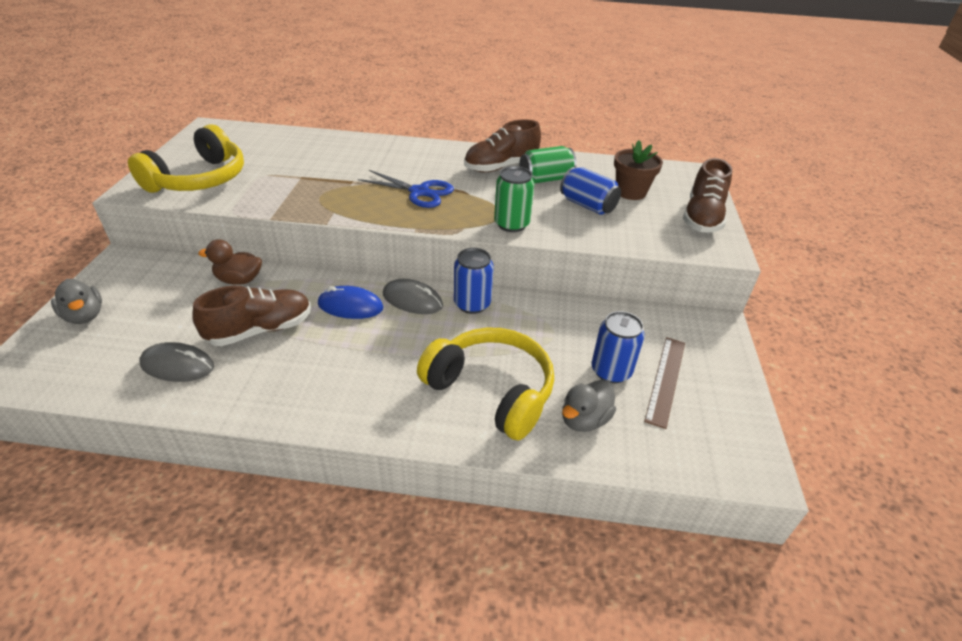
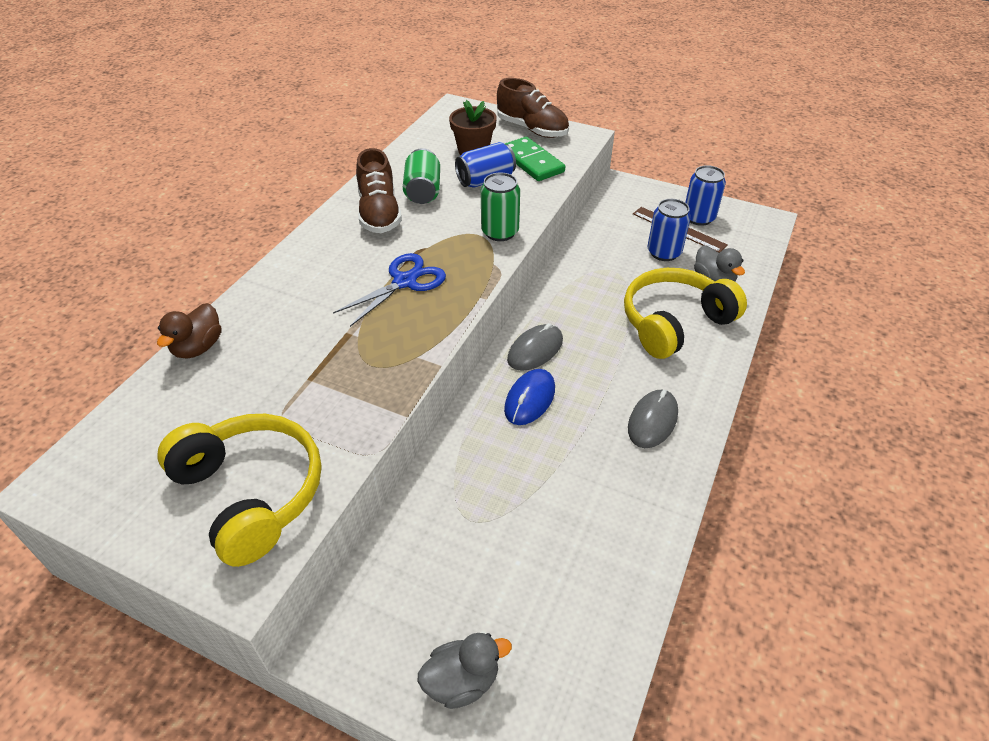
camera: 70 degrees left, 5 degrees up
grey mouse [139,342,214,382] -> grey mouse moved to [628,390,678,448]
brown shoe [192,286,311,346] -> none
brown duck [198,239,262,285] -> brown duck moved to [157,303,221,359]
blue can [454,248,494,314] -> blue can moved to [685,165,726,226]
none -> green domino [505,137,565,181]

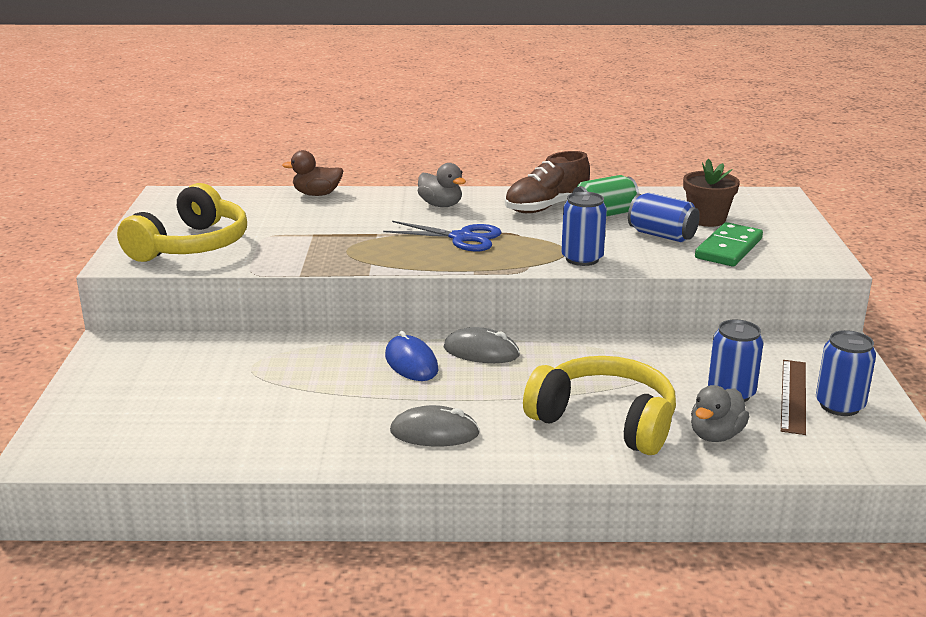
camera: 65 degrees right, 20 degrees down
grey duck [418,633,512,709] -> grey duck moved to [418,163,466,207]
green can [481,172,520,241] -> blue can [561,192,607,266]
brown shoe [497,78,569,138] -> none
blue mouse [504,369,555,425] -> blue mouse turned 60 degrees clockwise [385,331,438,381]

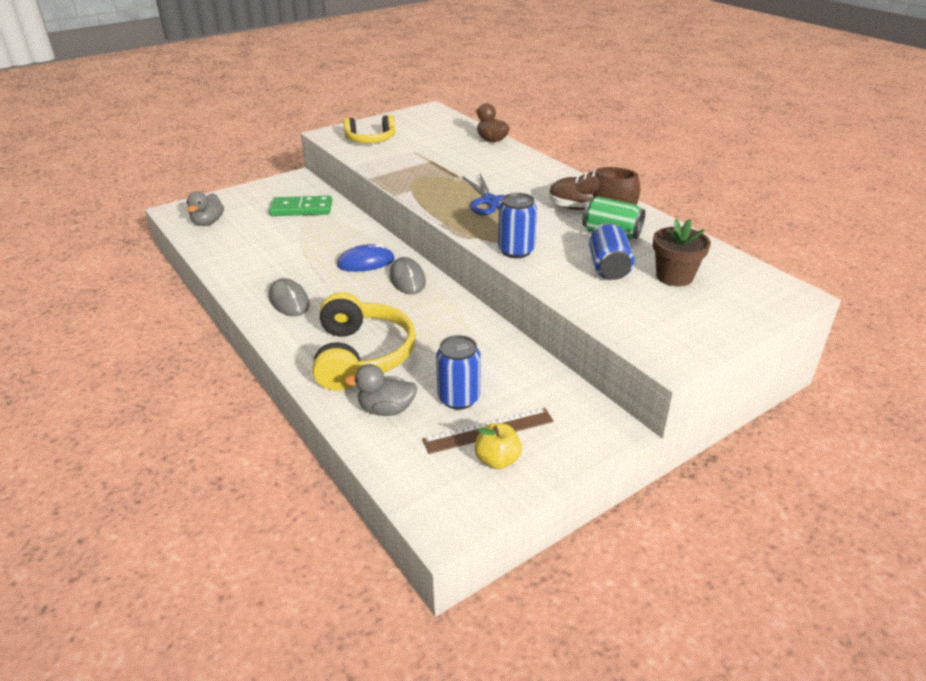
camera: 55 degrees right, 10 degrees up
yellow headphones [117,183,247,262] -> yellow headphones [343,115,395,143], size x0.66
blue mouse [385,331,438,381] -> blue mouse turned 45 degrees clockwise [337,243,395,272]
grey duck [418,163,466,207] -> grey duck moved to [187,191,224,226]
green domino [695,222,763,266] -> green domino moved to [269,196,332,216]
blue can [816,330,876,416] -> yellow apple [474,423,522,469]

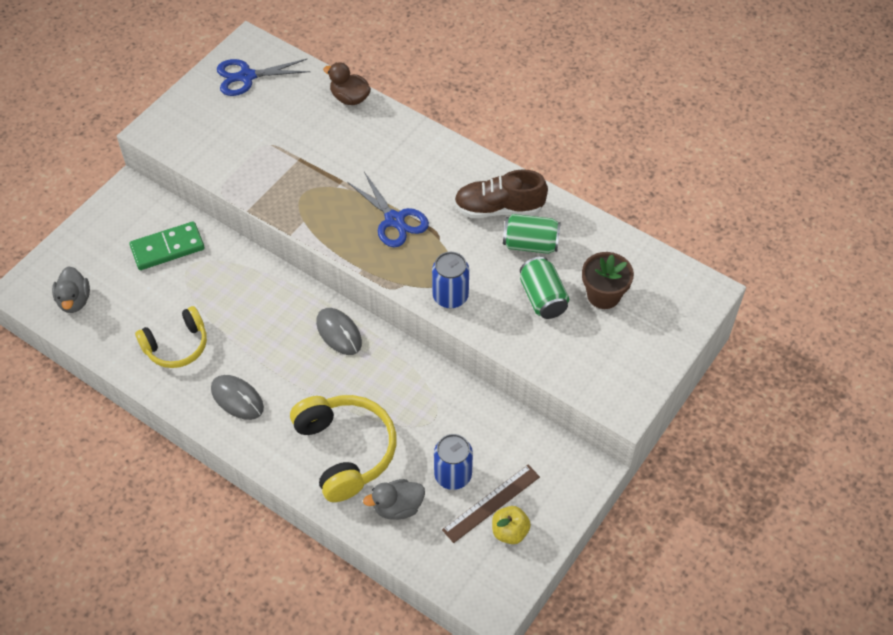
camera: 20 degrees left, 20 degrees up
blue mouse [337,243,395,272] -> none
yellow headphones [343,115,395,143] -> yellow headphones moved to [135,306,207,368]
blue can [589,223,635,280] -> green can [520,257,569,319]
none -> blue scissors [217,59,310,96]

